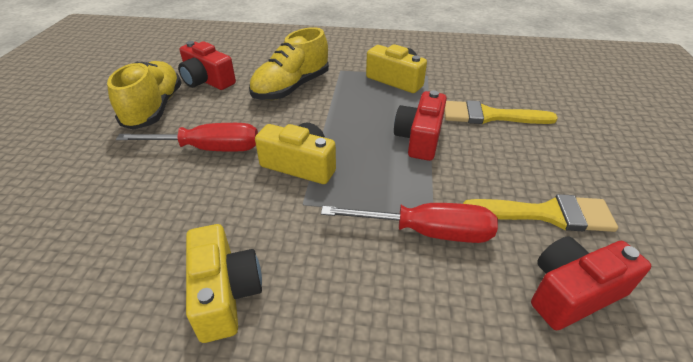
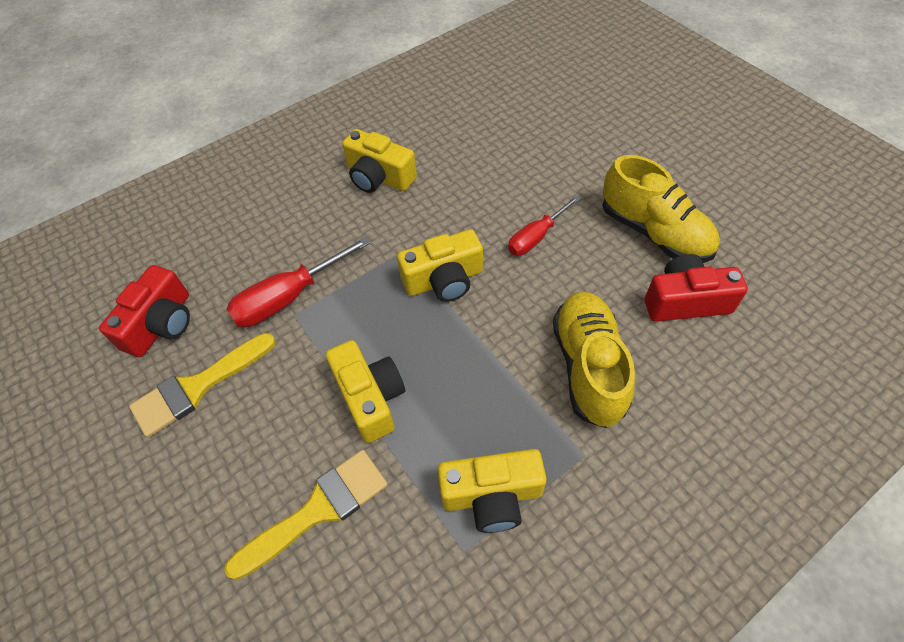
camera: 140 degrees right, 15 degrees up
red screwdriver [116,123,258,152] -> red screwdriver [508,196,580,256], size x0.66
red camera [394,90,447,161] -> yellow camera [326,340,405,443]

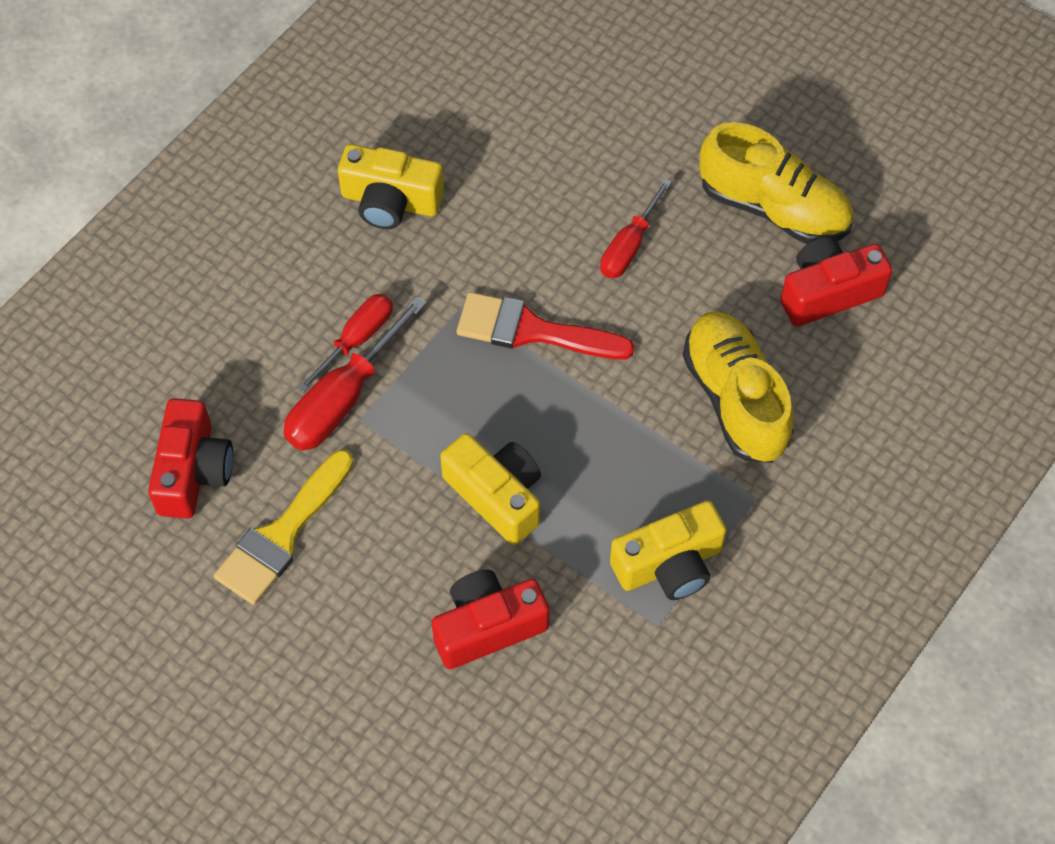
camera: 20 degrees left, 5 degrees up
yellow brush [224,450,388,580] -> red camera [432,570,550,669]
yellow camera [397,229,483,302] -> red brush [457,292,634,360]
none -> red screwdriver [298,294,393,393]

